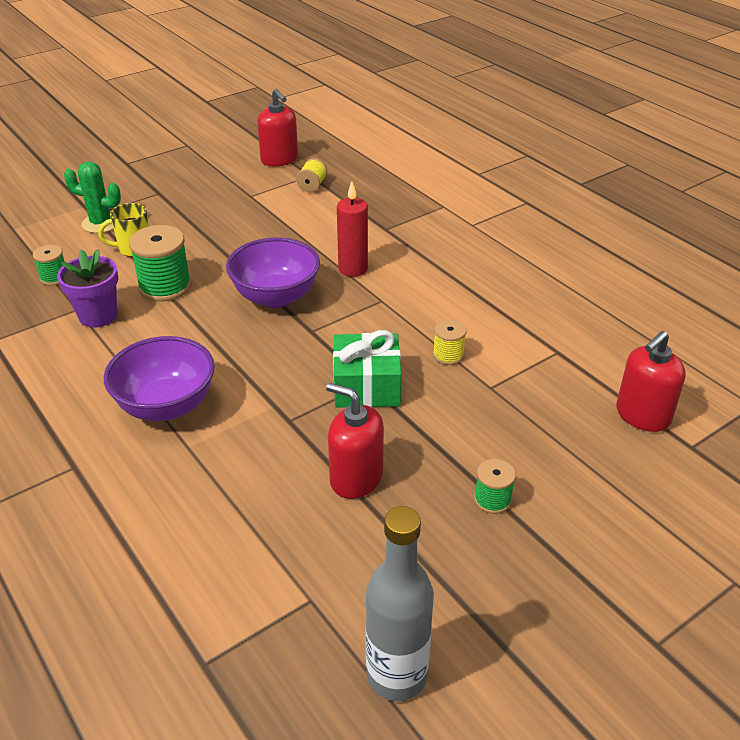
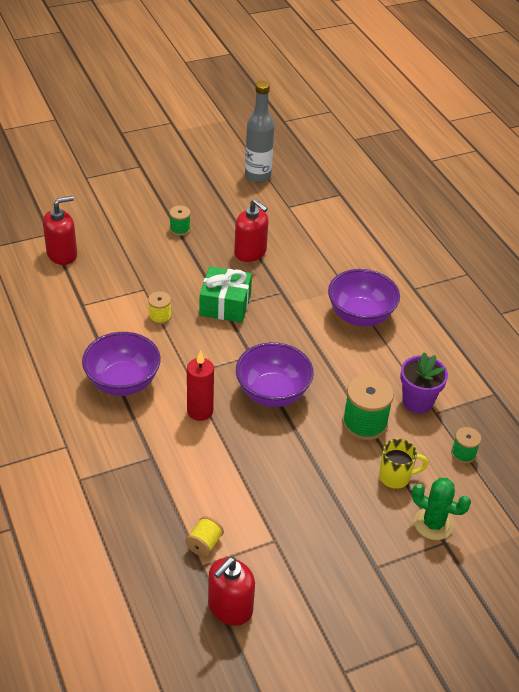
camera: 170 degrees left, 5 degrees up
red soap dispenser [257,89,298,166] -> red soap dispenser turned 120 degrees counterclockwise [208,557,255,626]
none -> purple bowl [82,332,161,396]

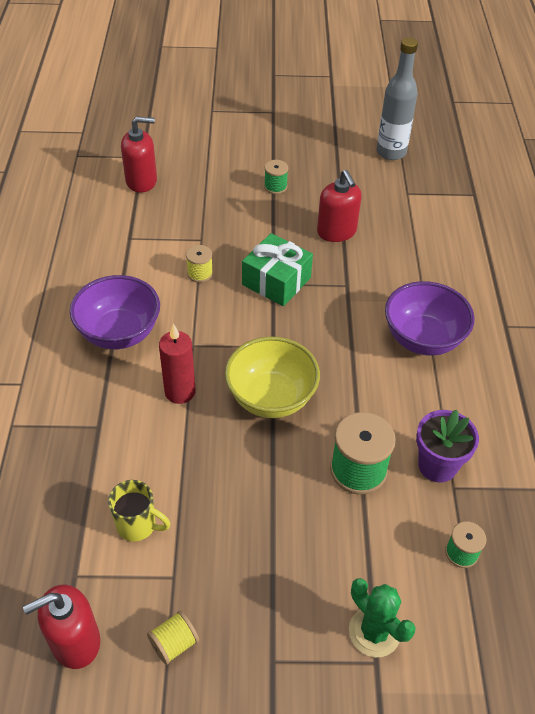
camera: 25 degrees right, 5 degrees up
yellow spool [185,516,224,557] -> yellow spool moved to [147,611,199,665]
purple bowl [236,342,314,407] -> yellow bowl [225,337,320,418]
yellow mug [379,439,428,489] -> yellow mug moved to [108,480,170,541]

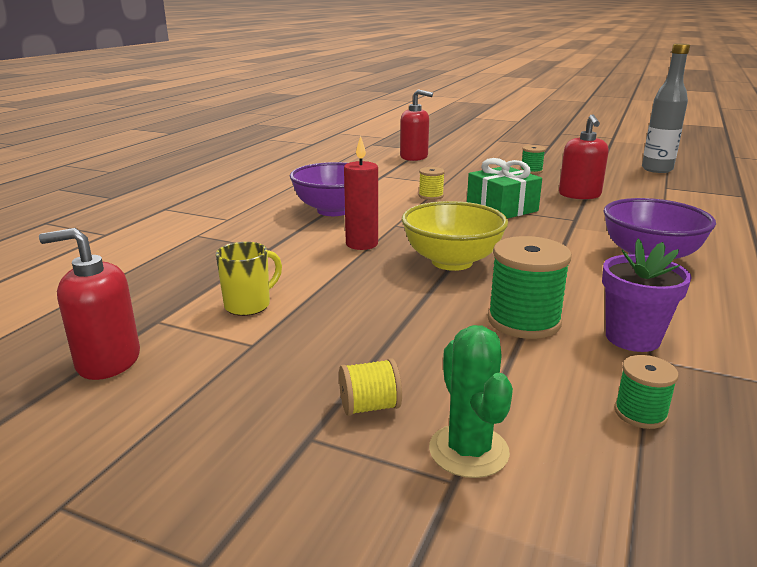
camera: 25 degrees right, 25 degrees down
yellow mug [108,480,170,541] -> yellow mug turned 90 degrees counterclockwise [216,242,282,316]
yellow spool [147,611,199,665] -> yellow spool moved to [339,358,402,416]

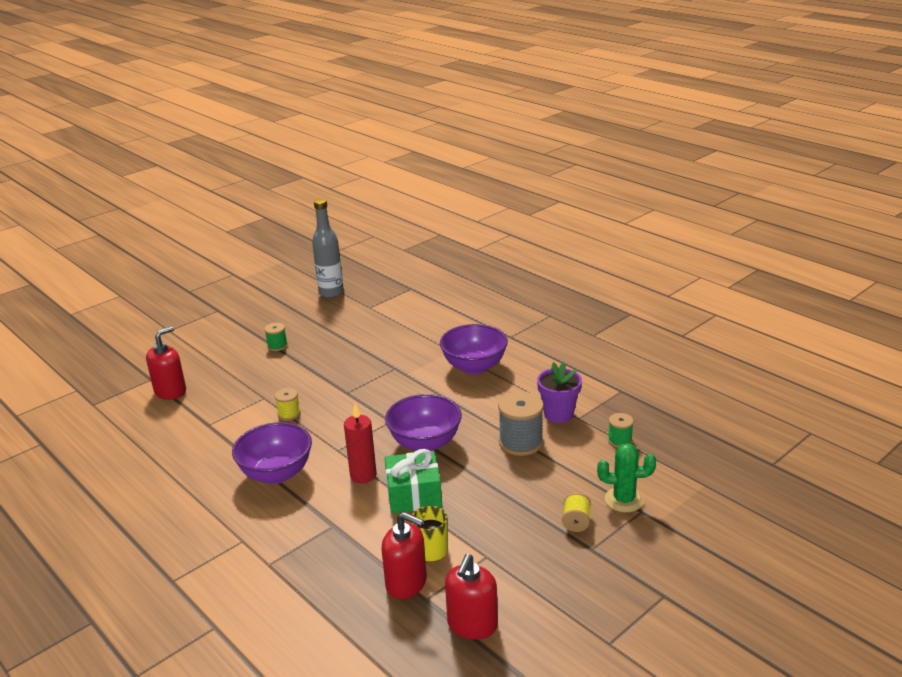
camera: 65 degrees left, 5 degrees up
yellow bowl [402,201,508,271] -> purple bowl [385,394,462,451]
green gift [467,158,542,219] -> green gift moved to [385,449,442,514]
green spool [487,236,572,339] -> grey spool [498,391,544,456]
red soap dispenser [559,114,609,199] -> red soap dispenser moved to [382,512,427,599]

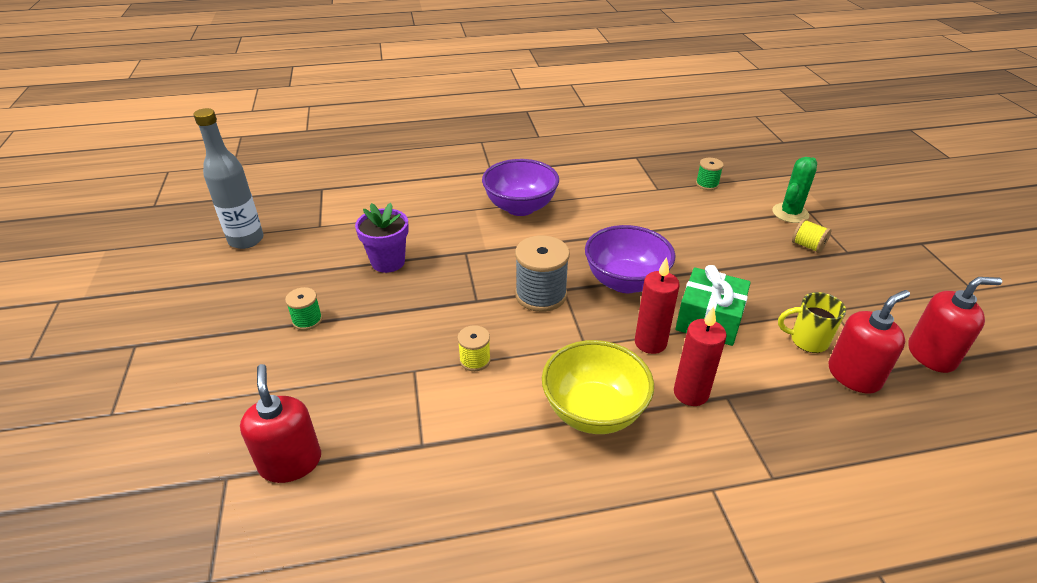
camera: 60 degrees left, 10 degrees up
purple bowl [232,422,312,484] -> yellow bowl [542,340,654,434]
red soap dispenser [445,554,498,640] -> red soap dispenser turned 60 degrees counterclockwise [908,277,1002,373]
grey spool [498,391,544,456] -> grey spool moved to [515,235,570,312]
purple flower pot [537,362,582,423] -> purple flower pot moved to [355,203,409,273]
none -> red candle [674,306,727,406]

